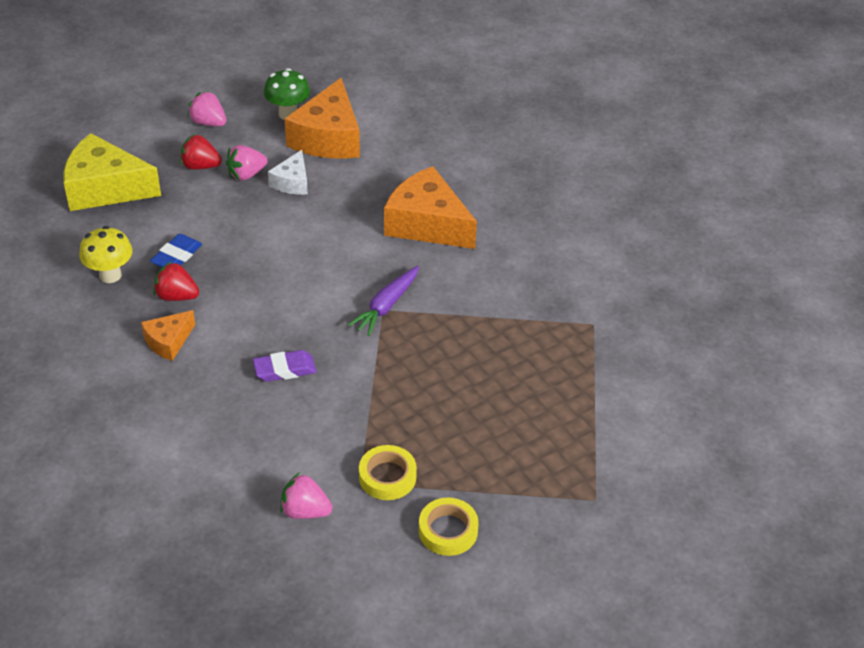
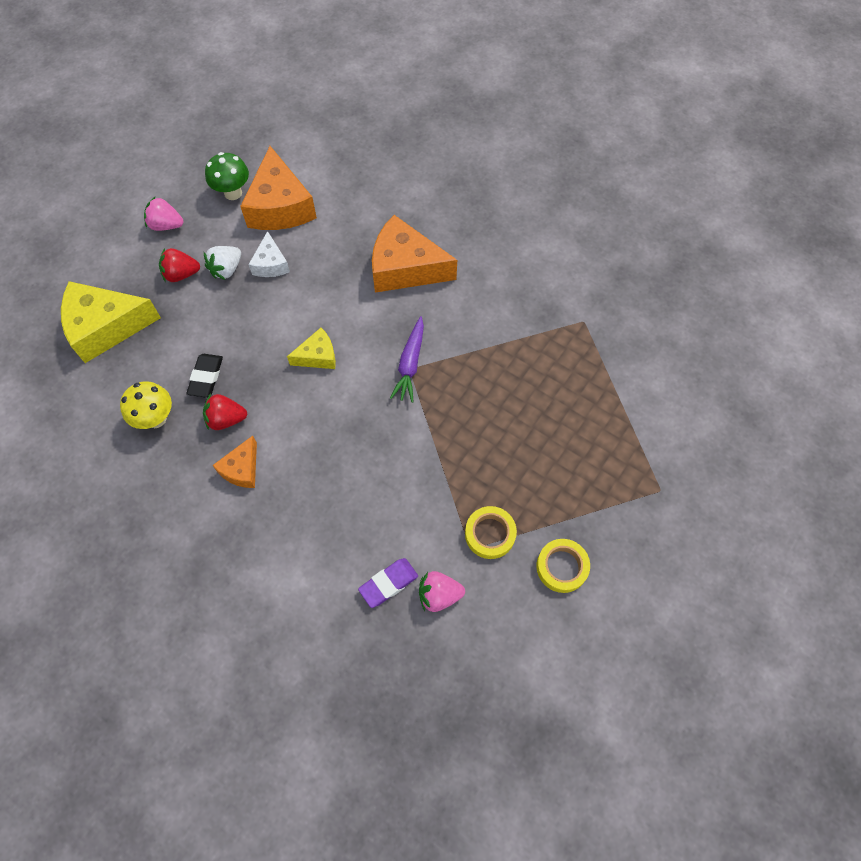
camera: 20 degrees left, 20 degrees up
blue eraser [150,234,202,267] -> black eraser [186,354,223,397]
pink strawberry [226,145,267,181] -> white strawberry [204,246,241,280]
purple eraser [253,350,316,382] -> purple eraser moved to [358,558,418,608]
none -> yellow cheese [287,328,336,369]

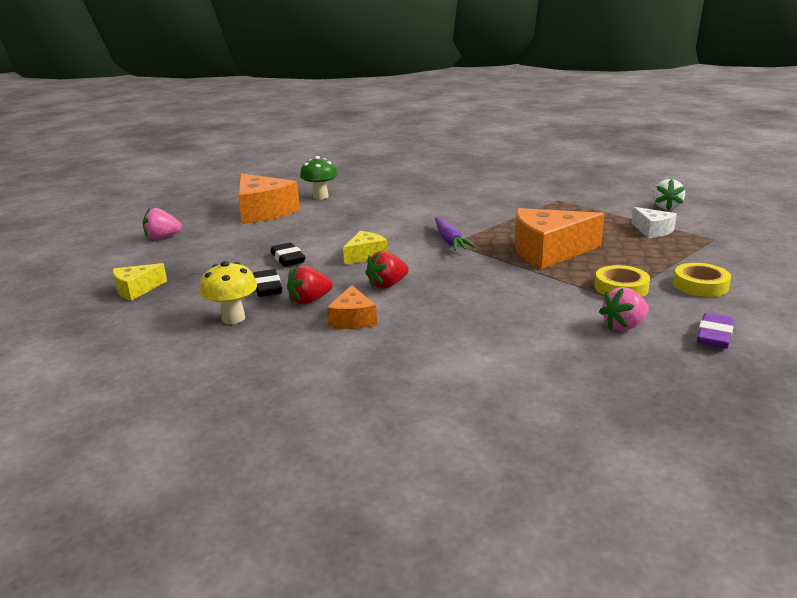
camera: 25 degrees left, 40 degrees down
yellow cheese [61,281,161,363] -> yellow cheese [113,263,167,301], size x0.53
red strawberry [159,248,200,282] -> red strawberry moved to [365,251,409,289]
white strawberry [204,246,241,280] -> white strawberry moved to [653,179,685,210]
green mushroom [205,152,249,200] -> green mushroom moved to [300,156,338,200]
white cheese [248,231,290,277] -> white cheese moved to [631,207,677,238]
purple eraser [358,558,418,608] -> purple eraser moved to [697,313,734,349]
orange cheese [372,215,457,293] -> orange cheese moved to [515,208,604,269]
none -> black eraser [270,243,305,267]

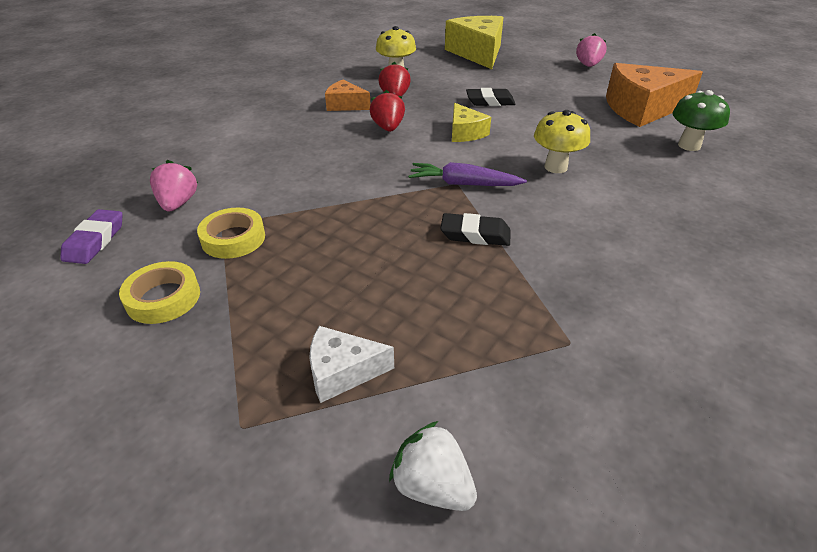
camera: 115 degrees right, 15 degrees up
yellow cheese [113,263,167,301] -> yellow cheese [445,16,504,69], size x1.90
black eraser [253,269,282,297] -> black eraser moved to [440,213,511,246]
orange cheese [515,208,604,269] -> none
purple eraser [697,313,734,349] -> purple eraser turned 45 degrees clockwise [60,209,123,264]
none -> yellow mushroom [534,110,590,173]

